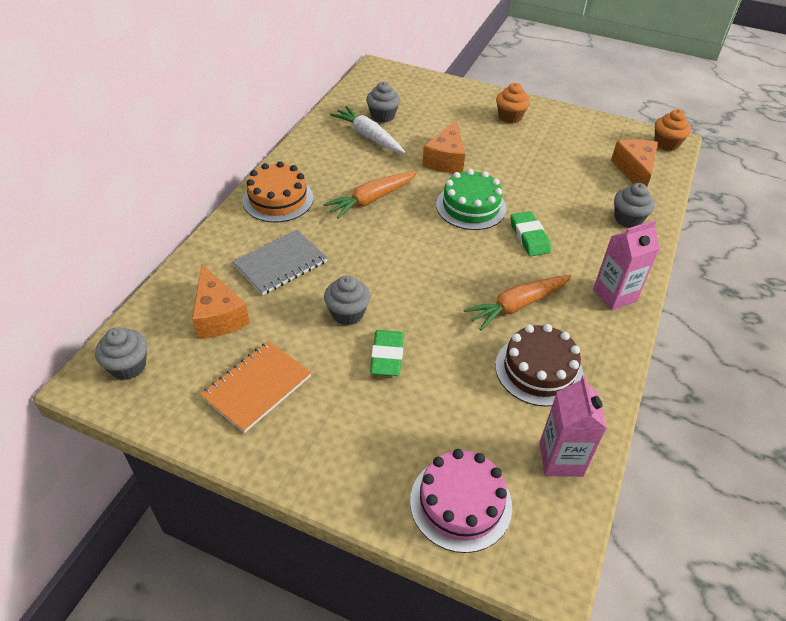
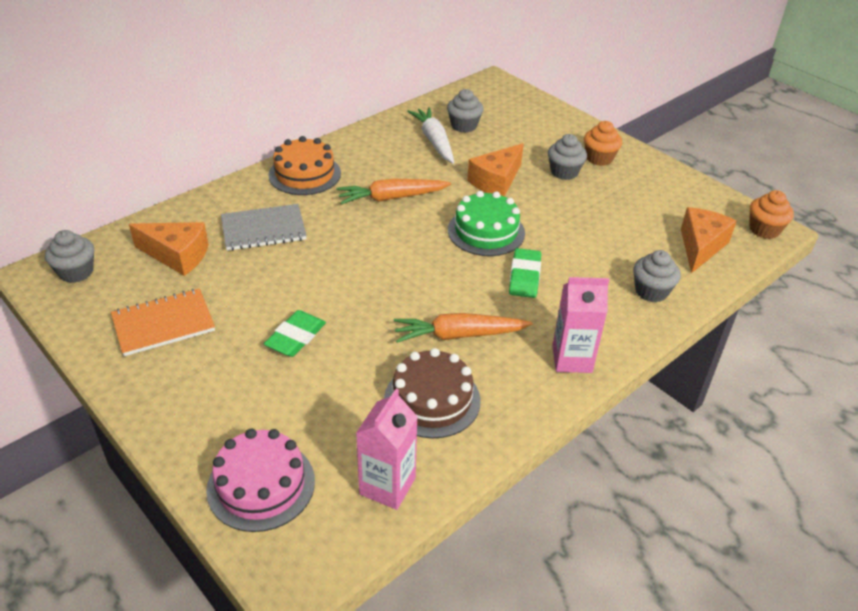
camera: 25 degrees right, 5 degrees down
orange cheese [192,264,250,339] -> orange cheese turned 75 degrees counterclockwise [129,222,209,276]
grey cupcake [324,275,370,325] -> grey cupcake moved to [548,134,587,180]

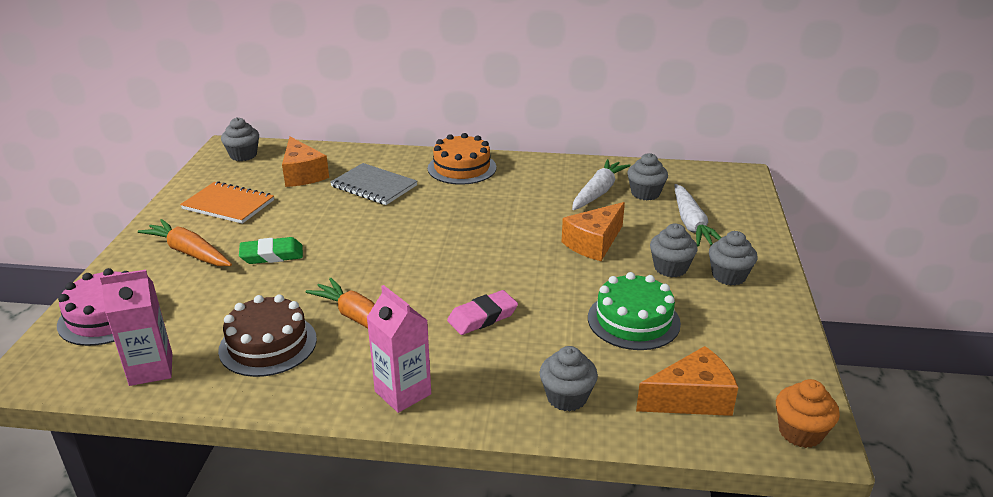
camera: 50 degrees right, 10 degrees down
orange carrot [336,179,451,205] -> orange carrot moved to [138,219,232,266]
green cake [448,191,525,256] -> green cake moved to [588,272,681,350]
orange cheese [467,143,524,197] -> orange cheese turned 45 degrees counterclockwise [562,202,625,261]
green eraser [509,248,541,298] -> pink eraser [447,290,518,335]
orange cupcake [584,121,622,166] -> grey cupcake [709,231,757,285]
none -> white carrot [675,184,721,246]

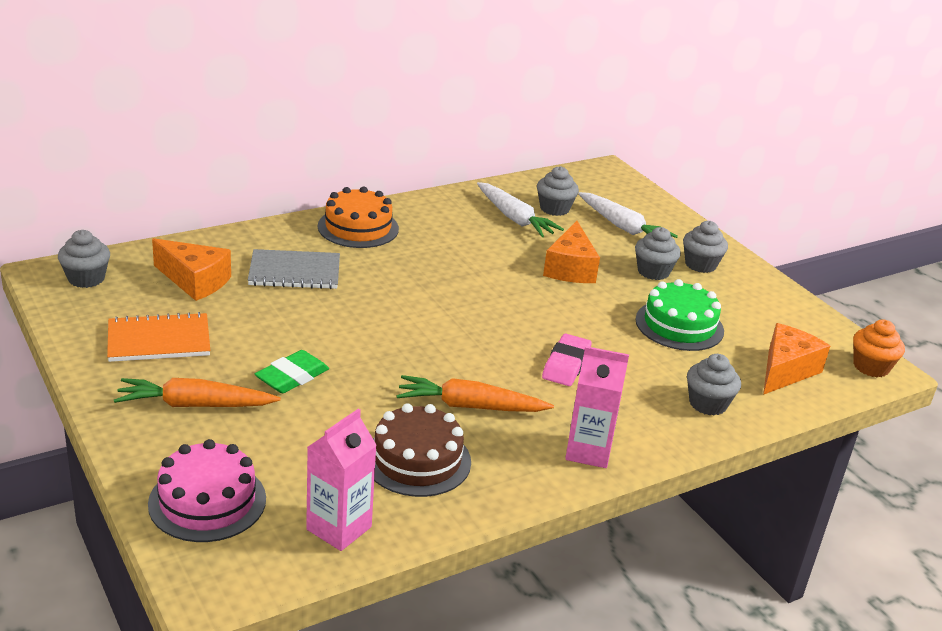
camera: 40 degrees left, 0 degrees up
white carrot [572,159,631,210] -> white carrot turned 150 degrees clockwise [477,182,564,237]

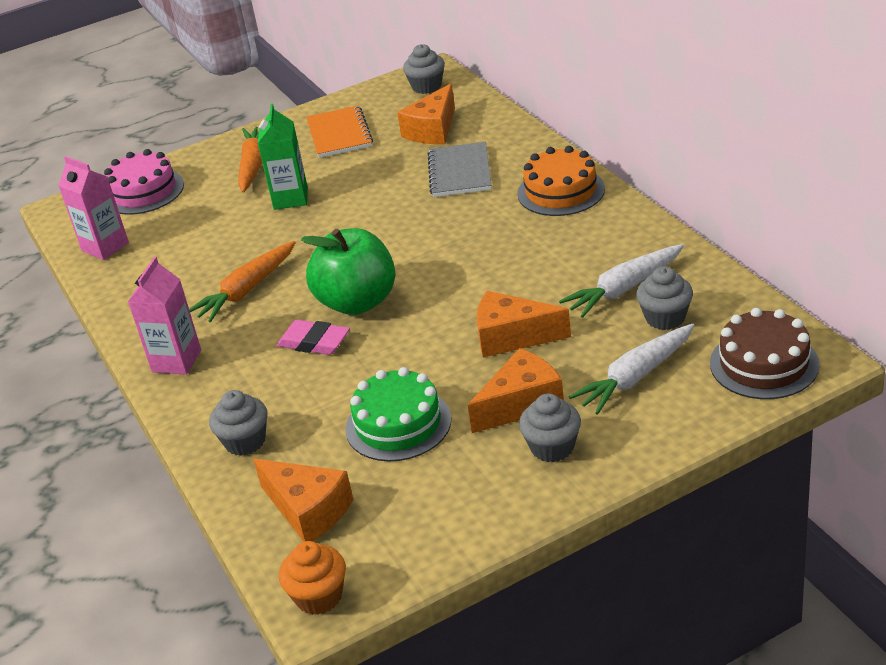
camera: 100 degrees right, 5 degrees up
green eraser [255,350,329,393] -> green carton [258,104,308,210]
brown cake [373,403,471,497] -> brown cake moved to [710,308,819,399]
orange carrot [397,375,554,412] -> orange carrot turned 150 degrees counterclockwise [189,241,296,322]
grey cupcake [635,227,681,280] -> orange cheese [468,348,564,433]
none -> green apple [301,228,395,315]

